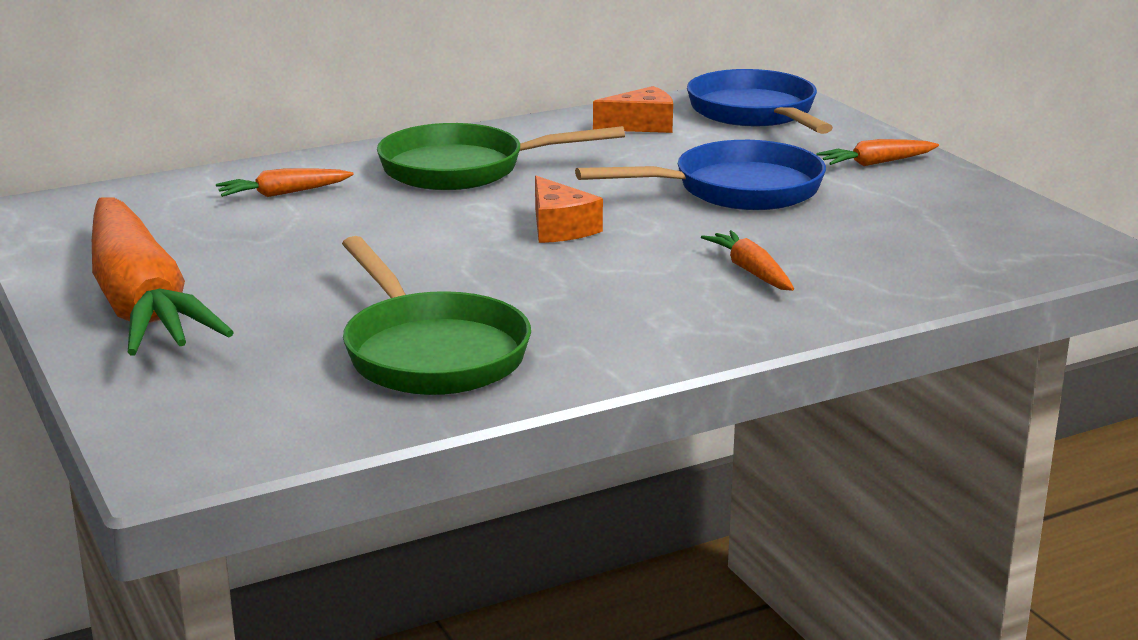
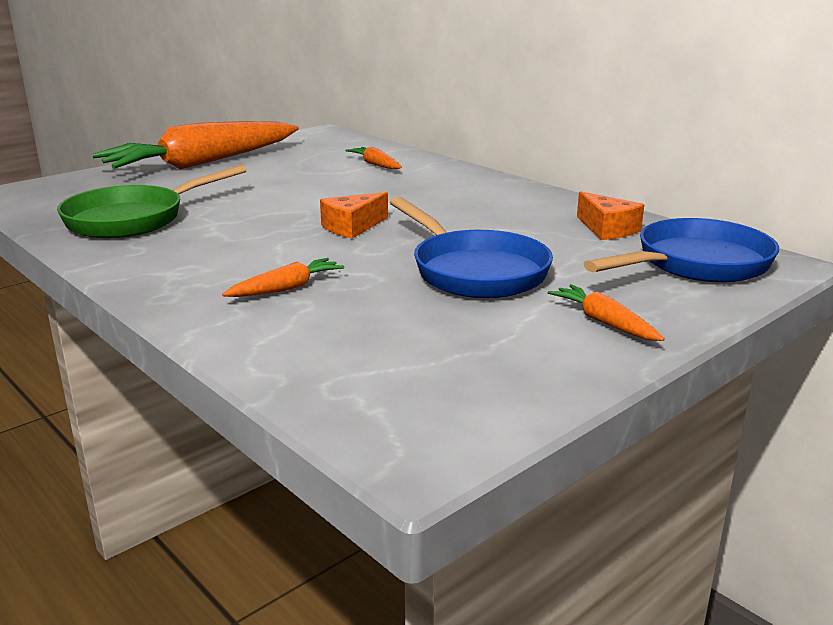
camera: 75 degrees right, 0 degrees up
green pan [377,123,625,190] -> none

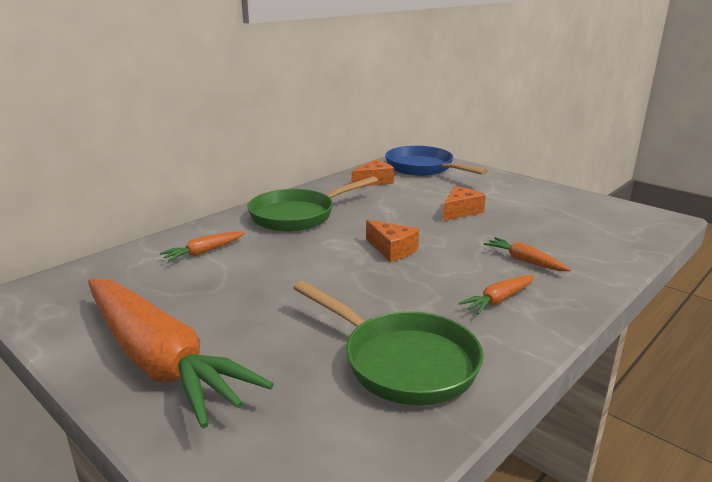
camera: 95 degrees left, 0 degrees up
blue pan [390,197,553,298] -> orange cheese [443,186,486,221]
orange carrot [548,284,665,341] -> orange carrot moved to [459,275,535,315]
none -> green pan [247,176,378,231]

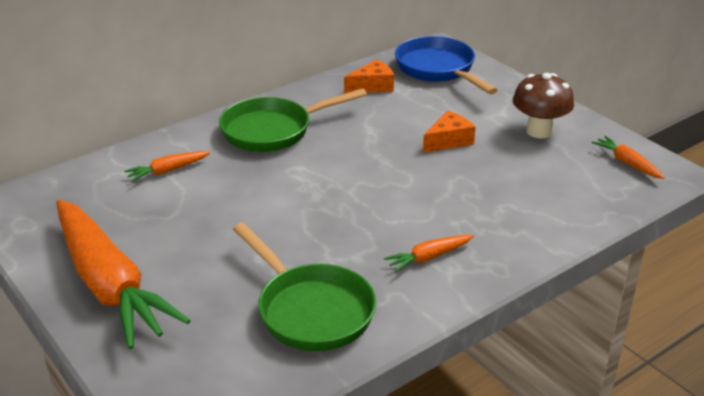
camera: 10 degrees right, 10 degrees up
orange cheese [366,220,419,262] -> none
orange carrot [484,237,571,271] -> orange carrot moved to [591,136,665,179]
none -> brown mushroom [513,73,574,138]

